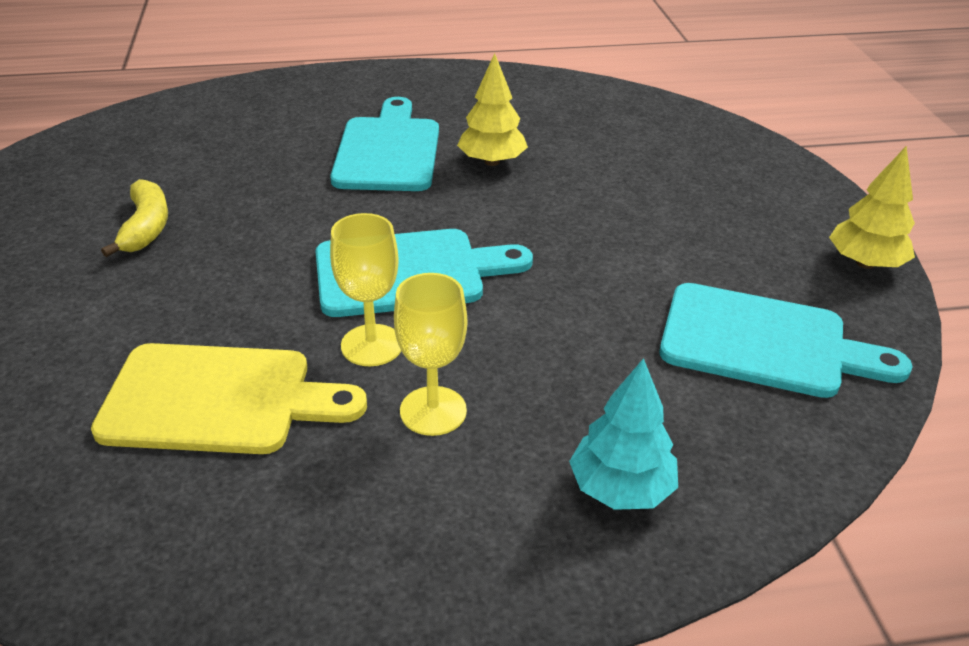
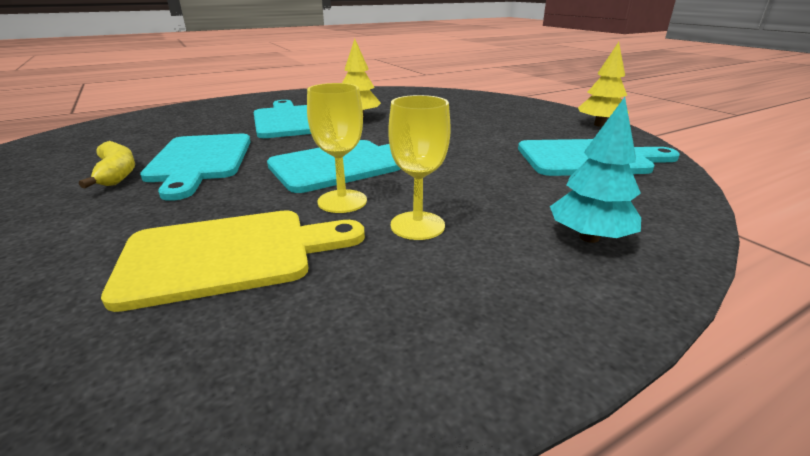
camera: 20 degrees left, 10 degrees down
none -> turquoise cutting board [140,134,251,201]

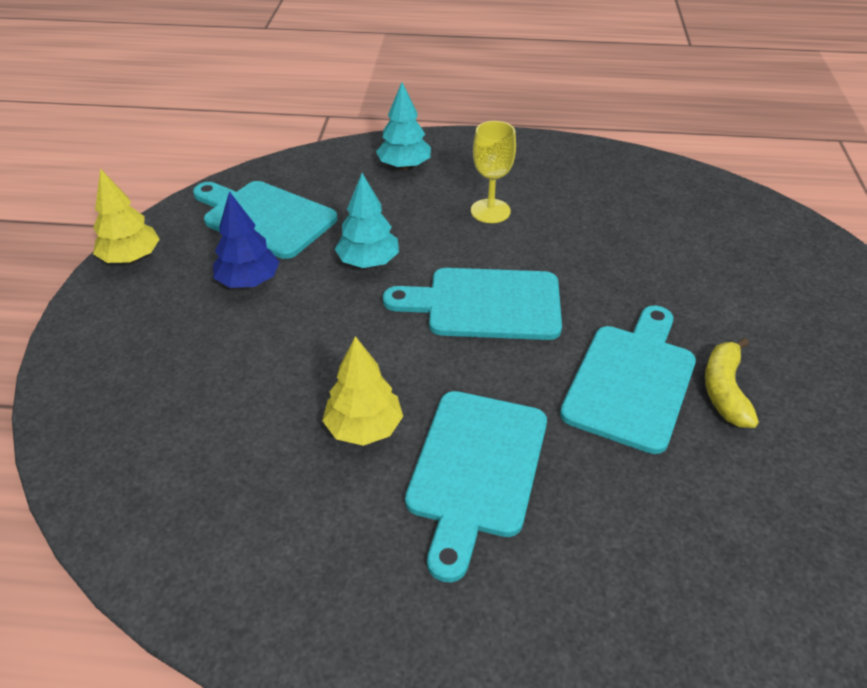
camera: 145 degrees left, 15 degrees up
yellow cutting board [101,210,365,312] -> none
yellow goblet [307,83,367,213] -> none
none -> blue tree [213,191,279,288]
none -> turquoise tree [335,173,399,268]

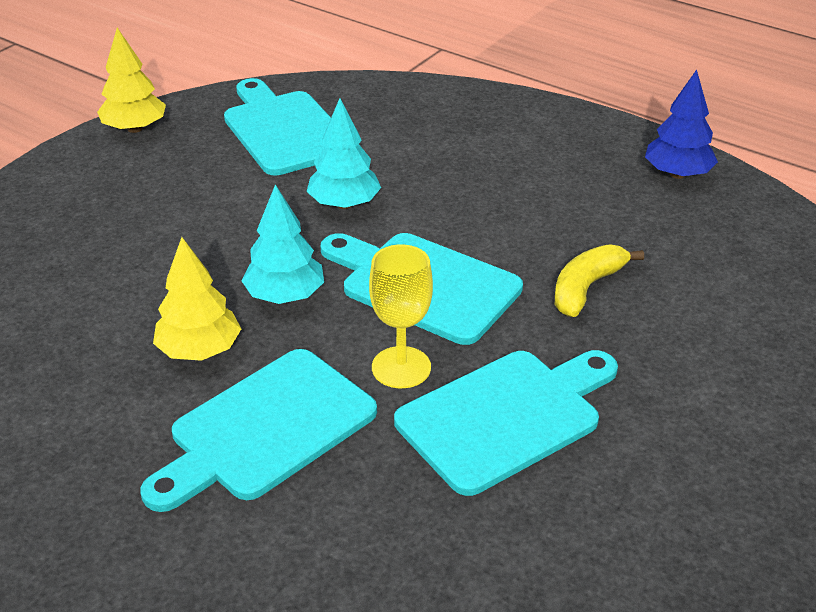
camera: 30 degrees right, 5 degrees down
blue tree [213,191,279,288] -> blue tree moved to [645,70,718,179]
turquoise tree [376,82,431,170] -> turquoise tree moved to [242,184,324,304]
yellow goblet [471,121,516,223] -> yellow goblet moved to [369,244,433,388]
yellow banana [705,338,759,428] -> yellow banana moved to [555,244,644,317]

